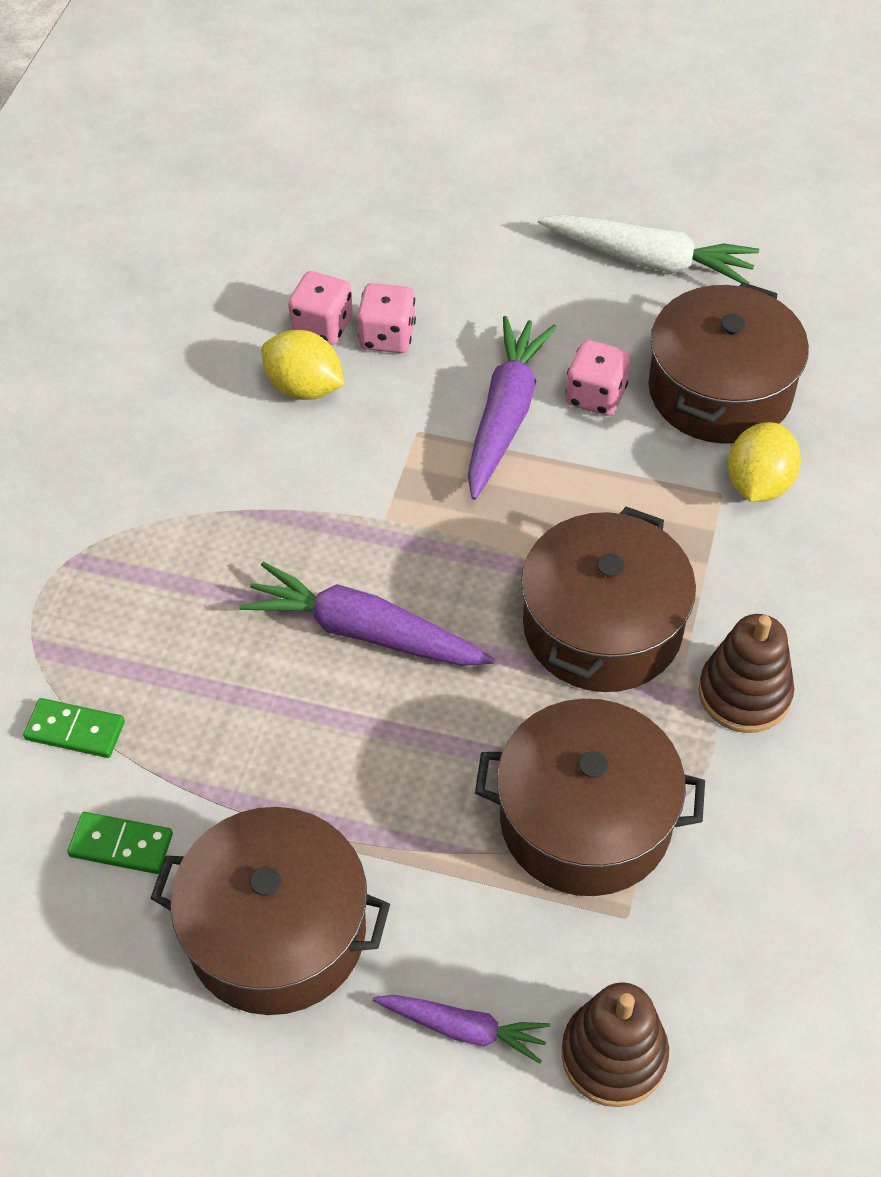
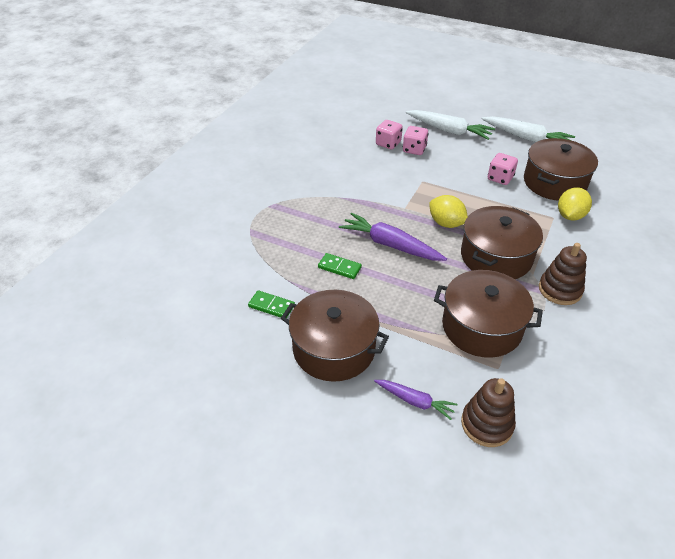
camera: 10 degrees right, 10 degrees down
green domino [23,698,125,758] -> green domino moved to [318,253,362,279]
yellow lemon [261,330,345,400] -> yellow lemon moved to [429,195,468,228]
purple carrot [468,316,556,500] -> none
none -> white carrot [406,110,495,140]

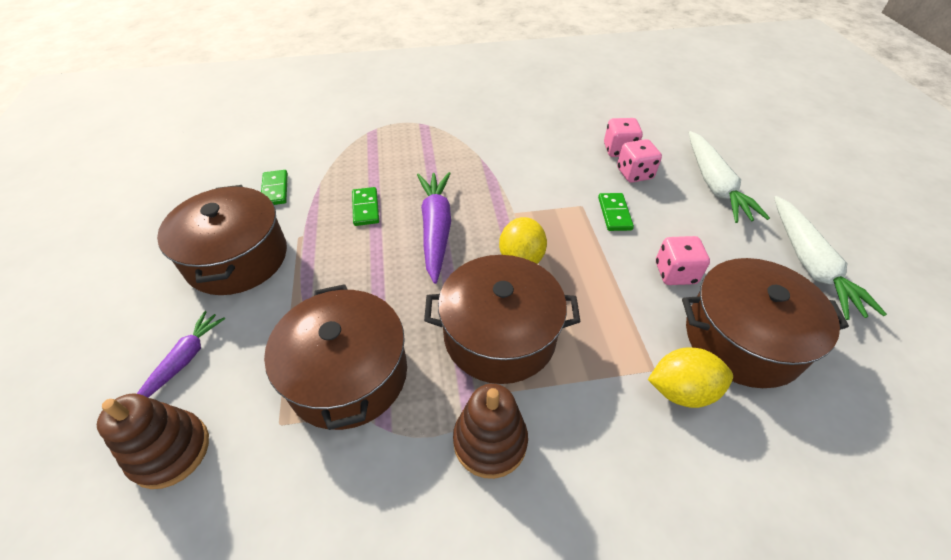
camera: 55 degrees right, 5 degrees up
purple carrot [374,380,457,420] -> purple carrot turned 150 degrees counterclockwise [137,311,225,398]
none -> green domino [598,193,634,231]

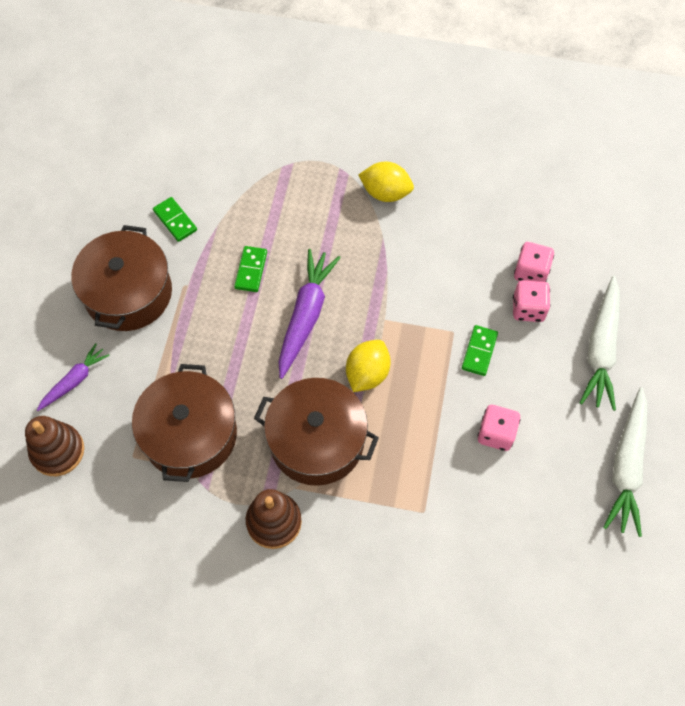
camera: 20 degrees right, 15 degrees up
green domino [261,170,288,205] -> green domino turned 45 degrees counterclockwise [153,197,197,242]
yellow lemon [648,347,733,408] -> yellow lemon moved to [359,162,414,202]
brown pot [682,258,849,388] -> none

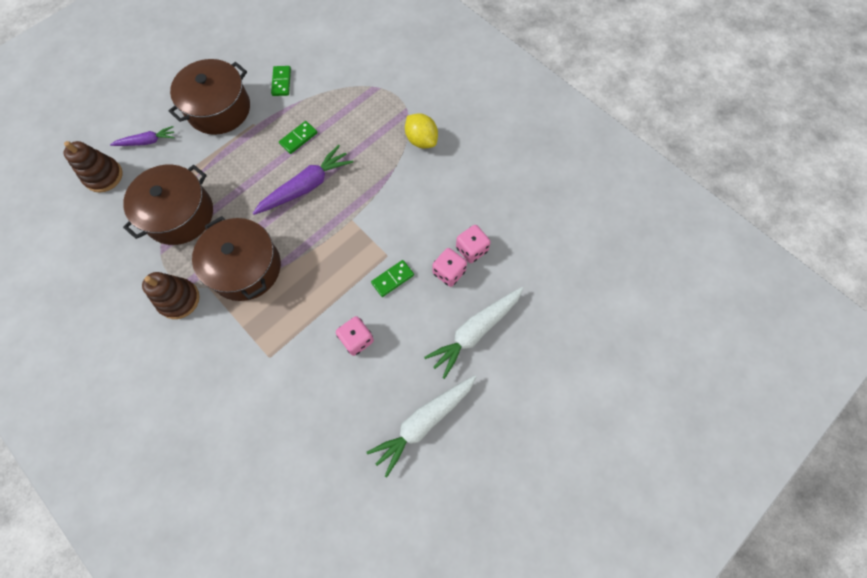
camera: 35 degrees right, 5 degrees up
yellow lemon [346,340,391,392] -> none

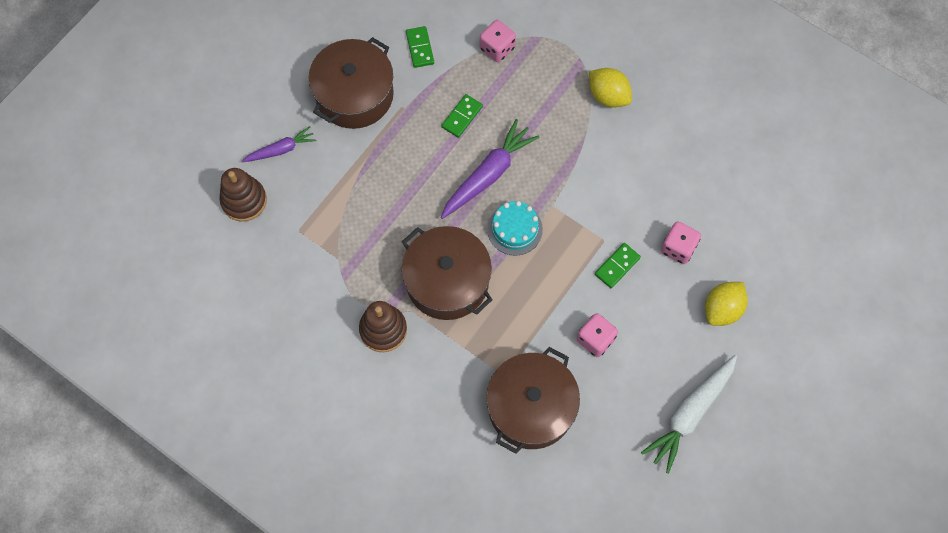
camera: 10 degrees left, 0 degrees up
brown pot [123,165,213,245] -> brown pot moved to [486,347,580,454]
white carrot [424,287,524,379] -> yellow lemon [705,282,748,326]
pink dice [456,225,491,263] -> pink dice moved to [480,20,516,62]
none -> turquoise cake [487,201,543,256]

